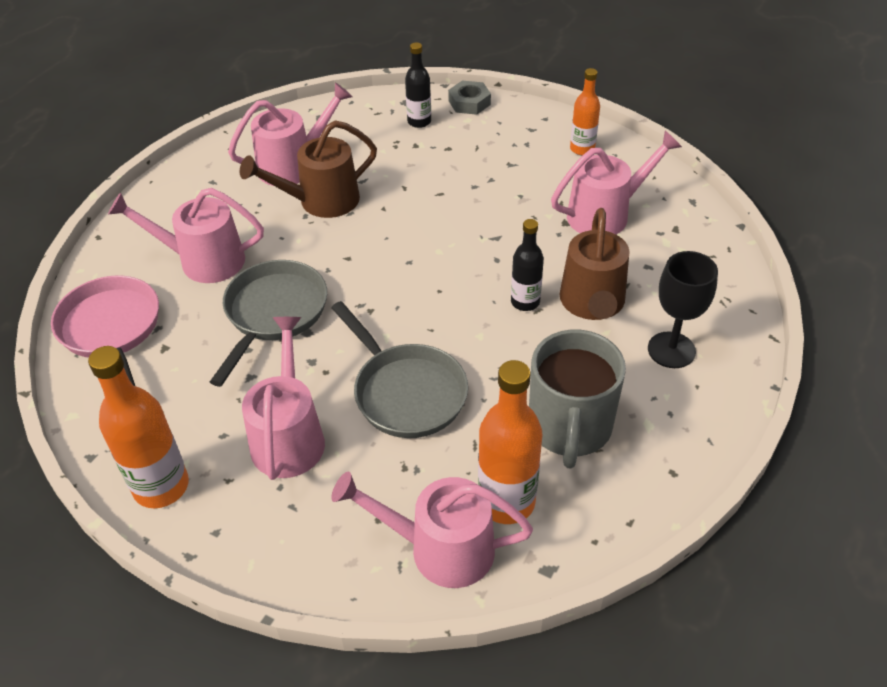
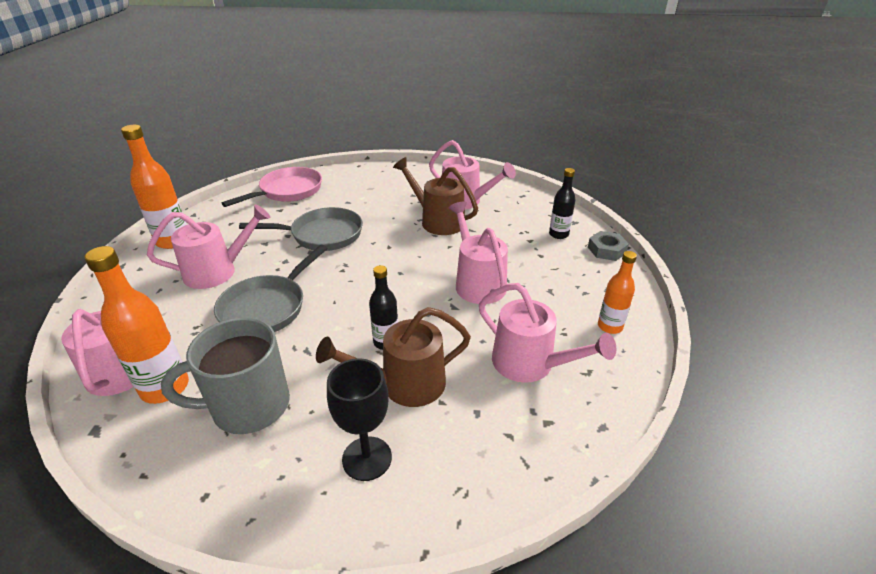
camera: 65 degrees right, 10 degrees down
pink watering can [108,188,264,283] -> pink watering can moved to [449,201,508,304]

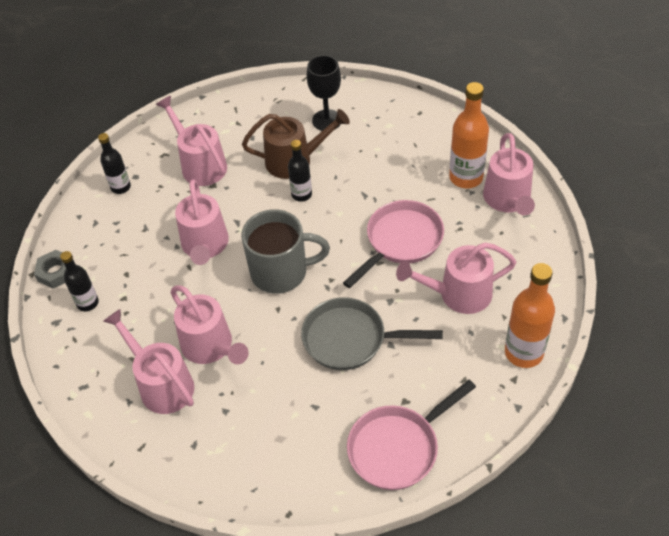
camera: 165 degrees left, 15 degrees up
grey mug [161,317,290,434] -> grey mug moved to [241,209,330,293]
grey pan [214,245,327,332] -> pink pan [343,200,444,288]
brown watering can [393,157,478,235] -> pink watering can [171,285,249,364]
orange bottle [598,251,637,334] -> black bottle [98,133,131,194]

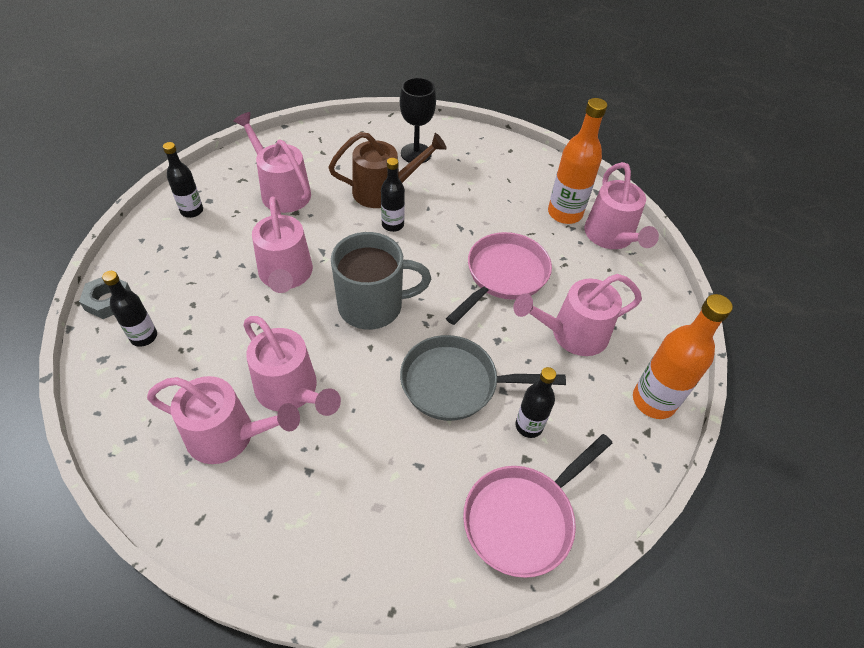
camera: 10 degrees left, 0 degrees up
pink watering can [103,309,194,414] -> pink watering can turned 150 degrees clockwise [147,376,300,464]
none -> black bottle [516,367,556,438]

